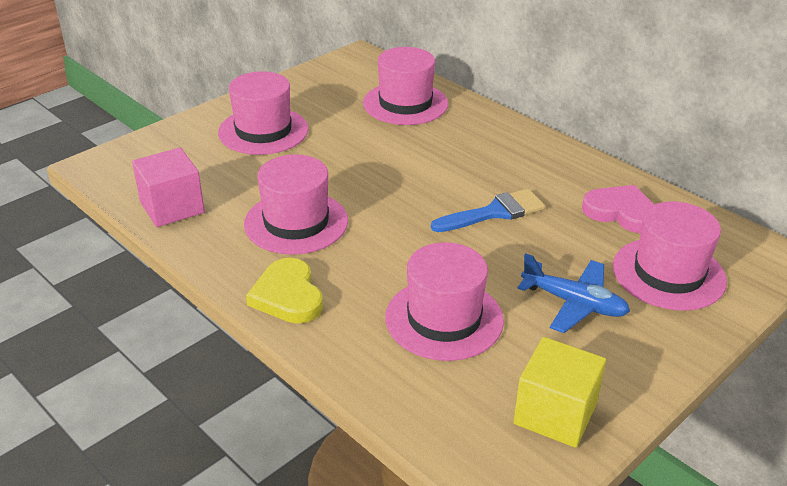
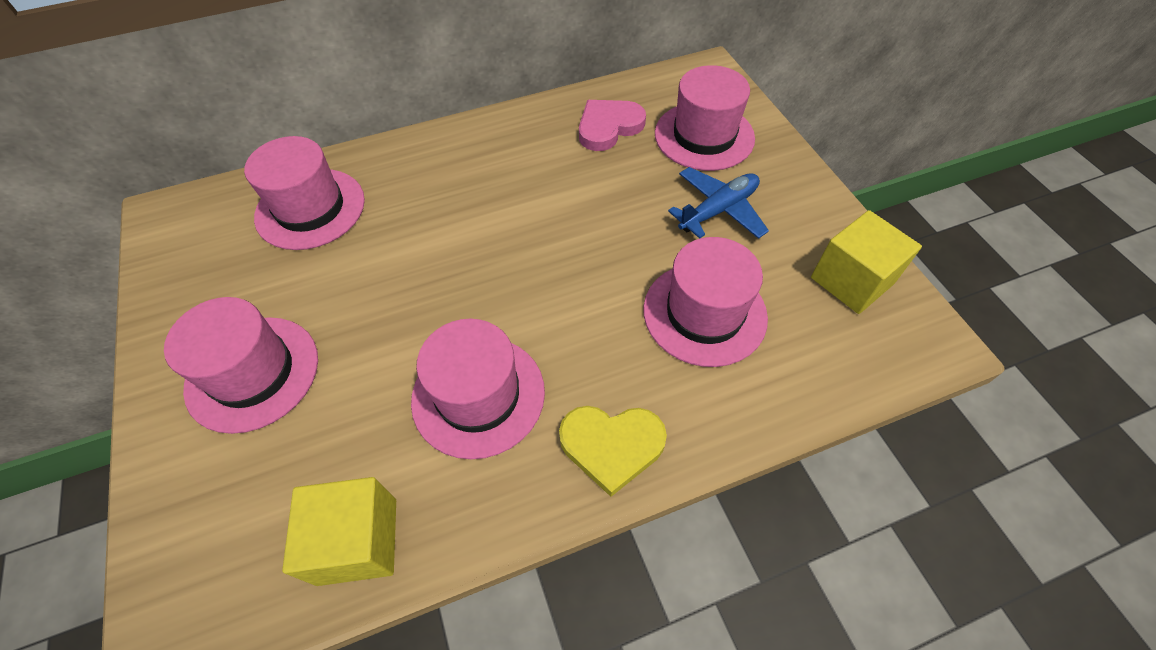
camera: 65 degrees left, 20 degrees up
pink cube [132,148,205,227] -> yellow cube [282,477,396,586]
blue brush [431,189,545,232] -> none

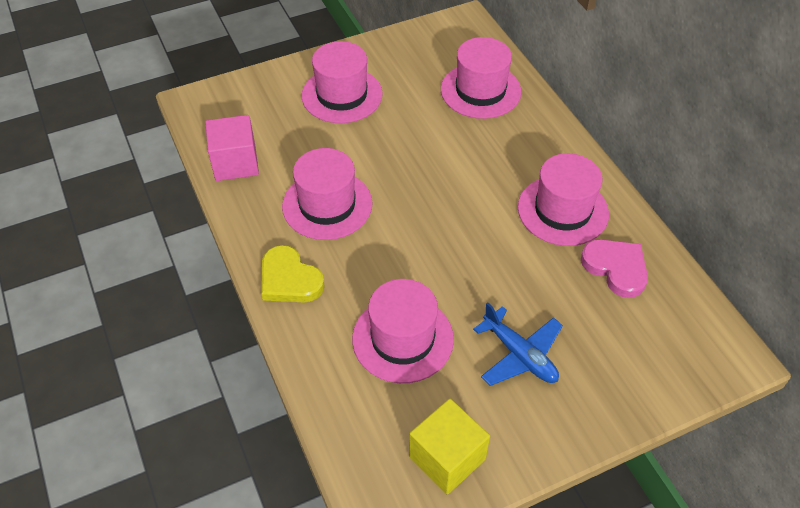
camera: 85 degrees right, 5 degrees down
yellow cube [282,477,396,586] -> pink cube [205,115,259,181]
yellow heart [559,406,667,497] -> yellow heart turned 45 degrees counterclockwise [261,245,325,302]
pink hat [655,65,755,171] -> pink hat moved to [518,153,609,246]

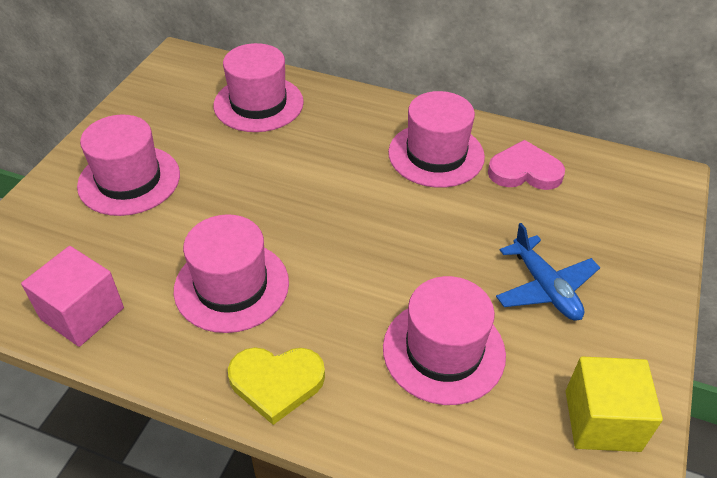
camera: 45 degrees left, 5 degrees down
blue plane [473,302,563,386] -> blue plane turned 60 degrees clockwise [496,223,600,320]

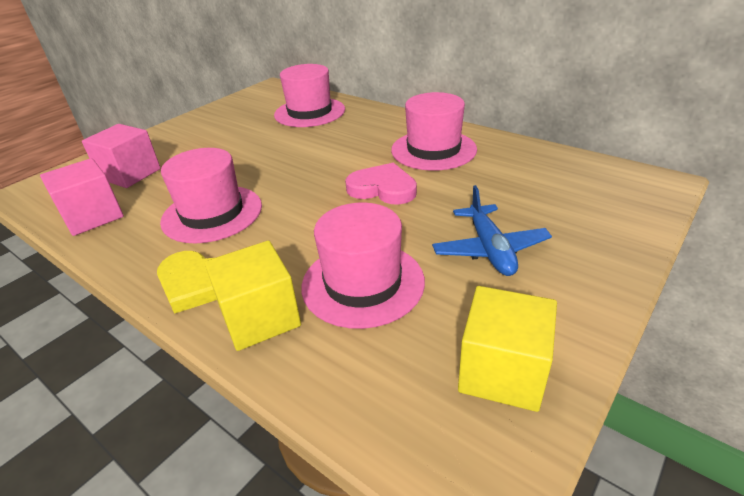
camera: 20 degrees right, 10 degrees down
pink hat [77,115,180,216] -> none
pink heart [488,140,565,190] -> pink heart moved to [345,163,417,205]
none -> pink cube [82,124,161,188]
none -> yellow cube [205,240,301,351]

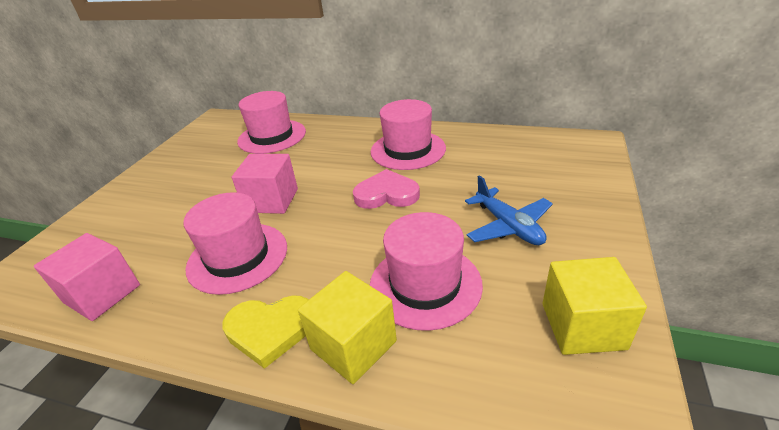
camera: 20 degrees left, 0 degrees up
pink cube [82,124,161,188] -> pink cube moved to [232,154,298,214]

